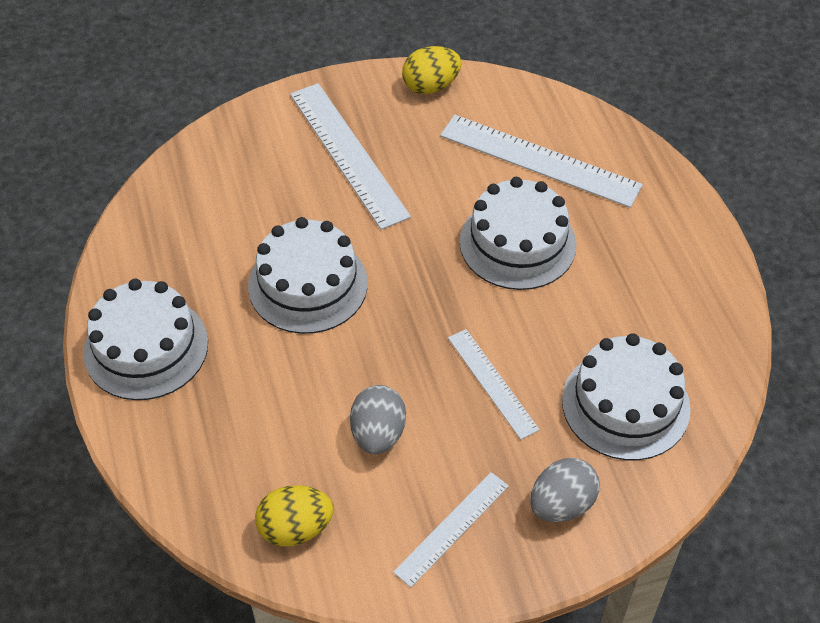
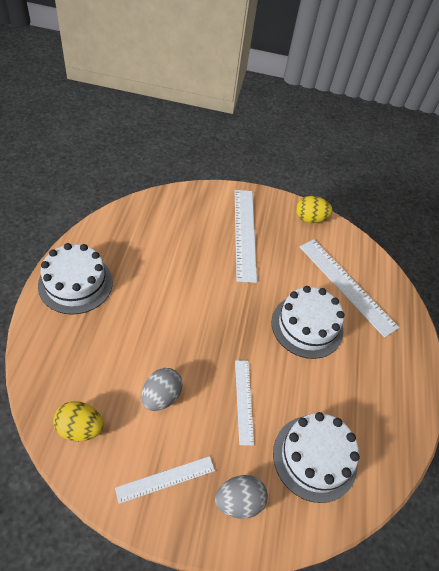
camera: 20 degrees right, 0 degrees up
white cake [248,217,368,334] -> none

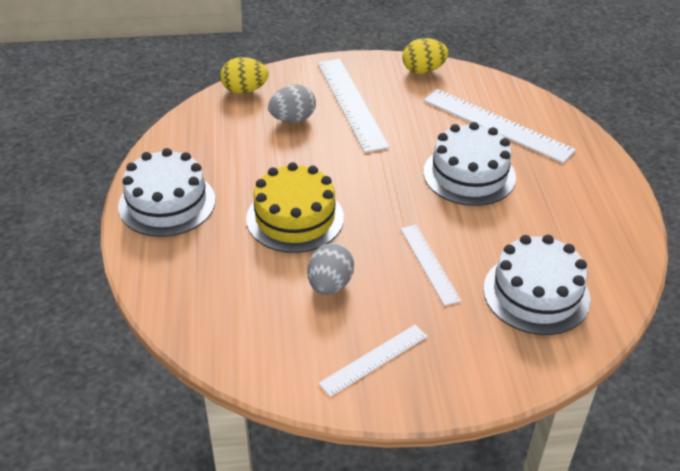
camera: 10 degrees left, 10 degrees down
yellow egg [53,401,104,441] -> yellow egg moved to [220,57,268,94]
grey egg [215,475,268,519] -> grey egg moved to [268,85,316,123]
none -> yellow cake [246,162,344,253]

